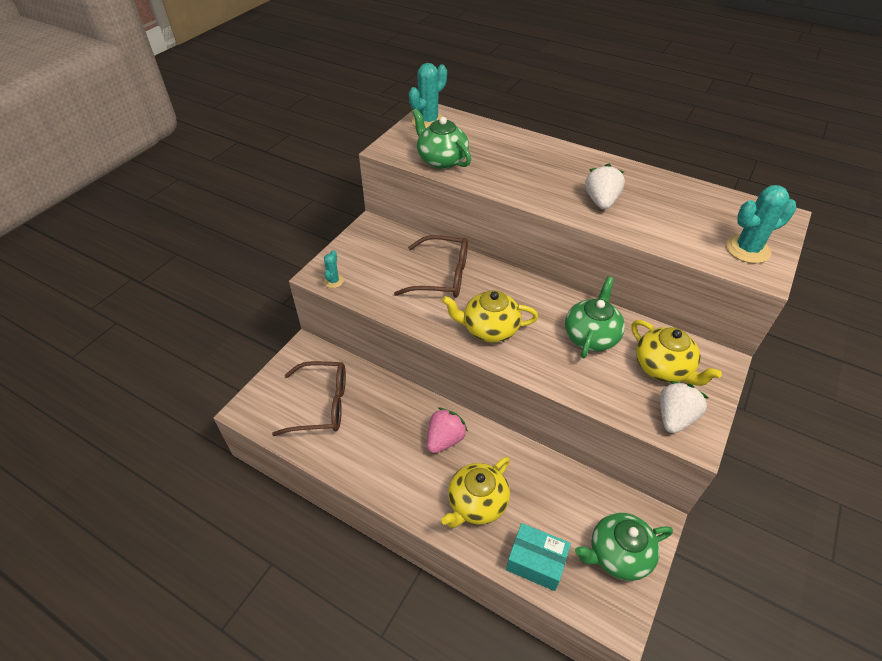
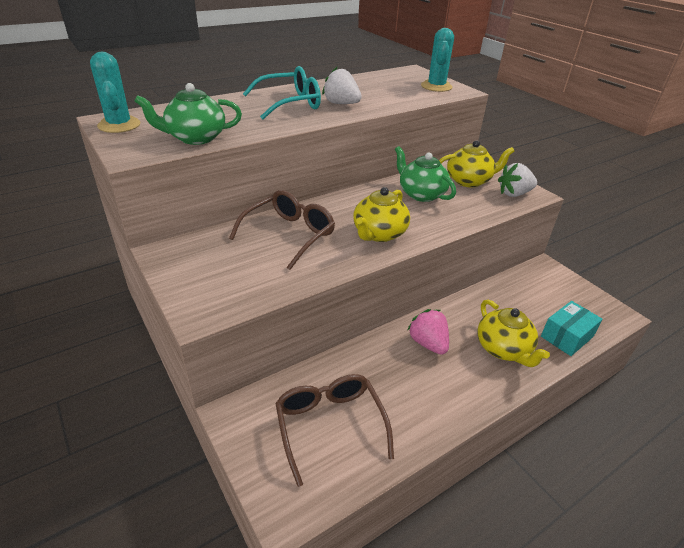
camera: 65 degrees left, 10 degrees down
brown glasses [272,361,346,436] -> brown glasses turned 45 degrees counterclockwise [275,374,394,487]
turquoise cactus [324,250,344,288] -> none
green teapot [575,513,673,581] -> none
white strawberry [660,381,708,433] -> white strawberry turned 75 degrees counterclockwise [498,163,537,197]
none -> turquoise glasses [243,66,321,119]

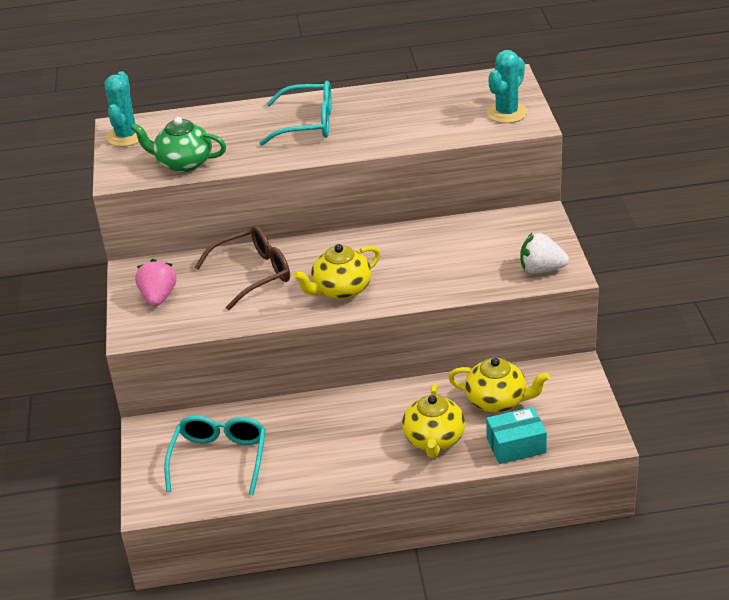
camera: 30 degrees right, 0 degrees up
brown glasses [275,374,394,487] -> turquoise glasses [164,415,266,495]
white strawberry [322,67,362,104] -> none
green teapot [395,146,456,202] -> none
pink strawberry [407,309,449,355] -> pink strawberry moved to [135,259,176,307]
yellow teapot [439,140,514,187] -> yellow teapot moved to [448,358,550,413]

